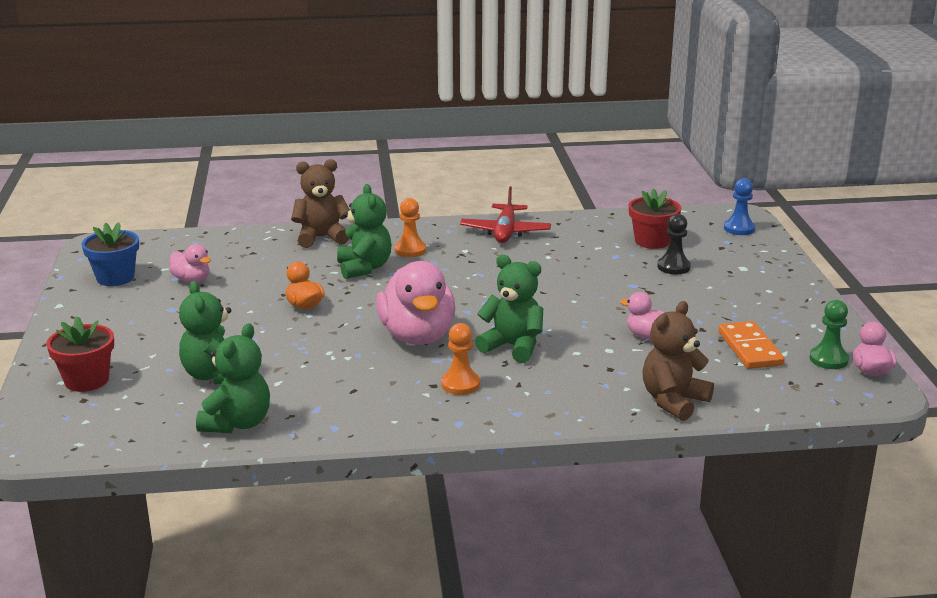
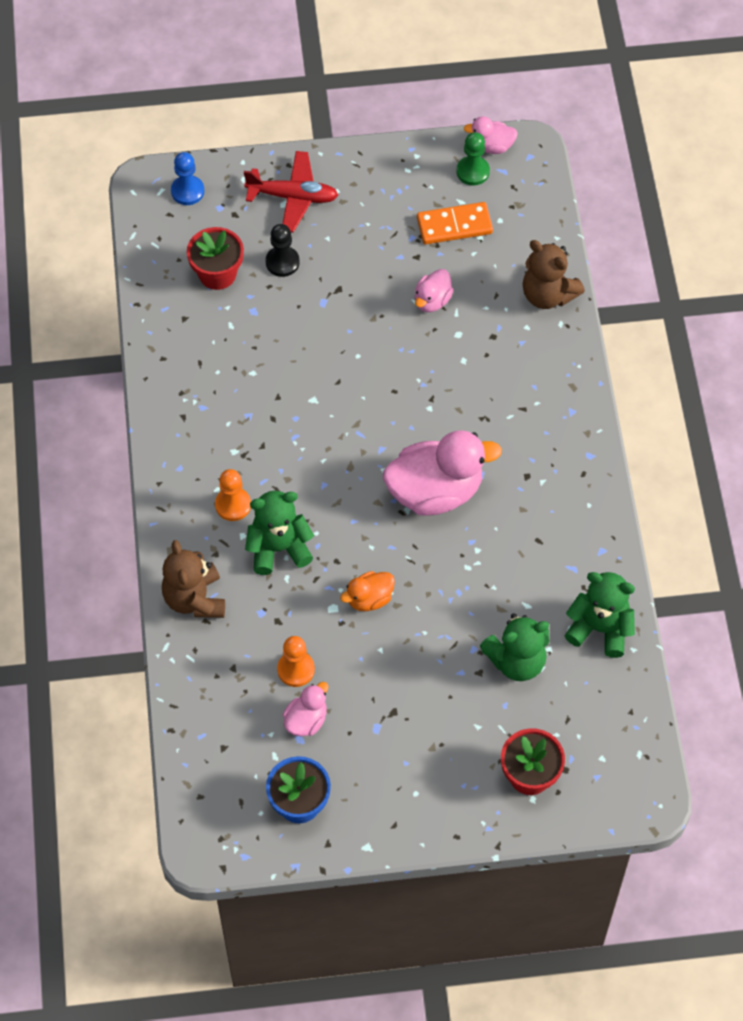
camera: 90 degrees left, 35 degrees up
orange pawn [441,323,480,395] -> orange pawn moved to [277,636,315,687]
red plane [460,186,551,243] -> red plane moved to [244,151,338,233]
green teddy bear [475,254,543,363] -> none

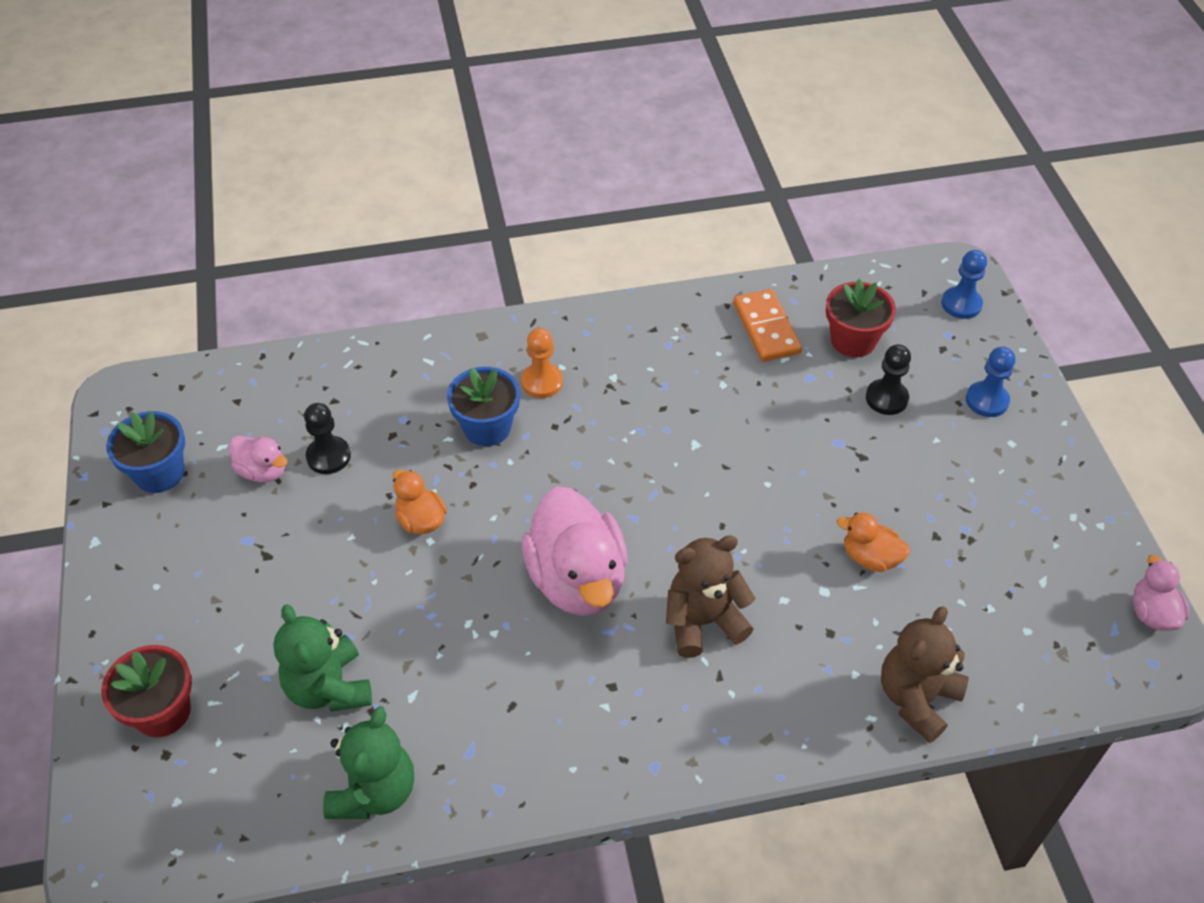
camera: 85 degrees right, 10 degrees down
brown teddy bear [162,540,225,618] -> brown teddy bear moved to [666,535,755,658]
red plane [244,151,338,233] -> blue pawn [966,347,1015,417]
green teddy bear [245,491,314,575] -> blue flower pot [447,367,520,446]
orange pawn [277,636,315,687] -> black pawn [304,403,351,474]
pink duck [415,269,454,312] -> orange duck [837,513,910,572]
orange domino [417,202,493,244] -> orange domino moved to [733,289,802,362]
green pawn [456,132,490,186] -> none

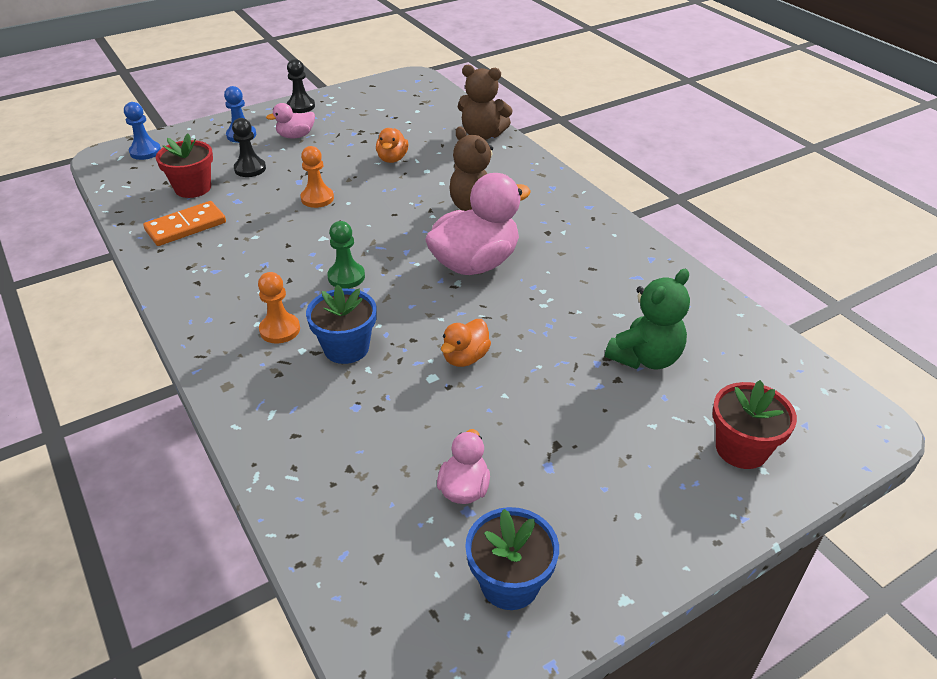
camera: 110 degrees left, 10 degrees down
black pawn [304,403,351,474] -> black pawn moved to [287,59,315,113]
green teddy bear [323,706,414,819] -> none
pink duck [1133,555,1190,631] -> pink duck moved to [266,103,315,139]
none -> orange pawn [301,146,334,208]
none -> green pawn [327,221,365,289]

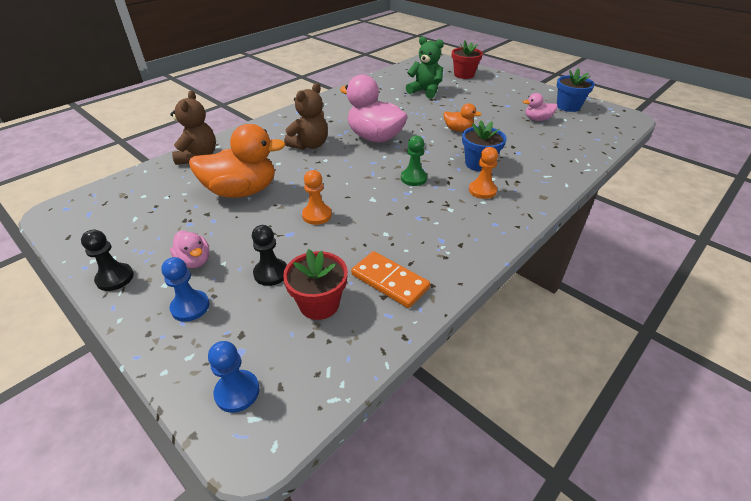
camera: 105 degrees left, 0 degrees up
orange duck [376,128,409,163] -> orange duck [189,124,286,198], size x2.03

